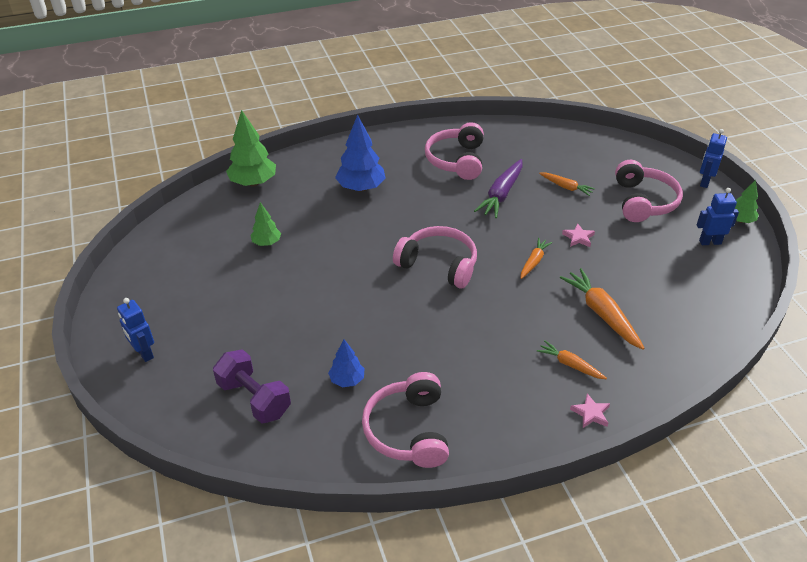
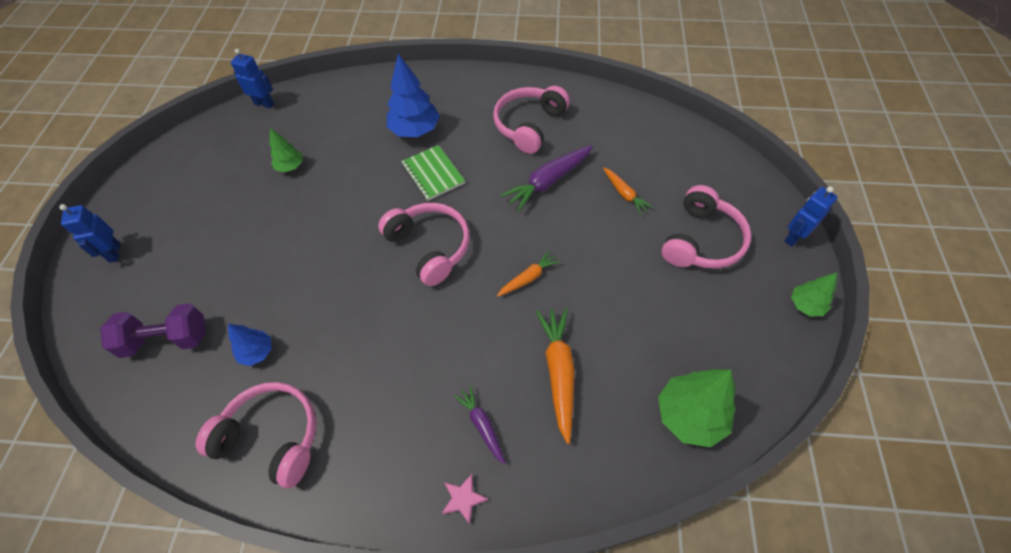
camera: 25 degrees right, 15 degrees up
purple dumbbell [213,349,291,424] -> purple dumbbell turned 75 degrees counterclockwise [100,303,206,358]
green tree [226,110,276,186] -> green tree moved to [658,369,736,447]
pink headphones [362,372,449,468] -> pink headphones turned 90 degrees clockwise [196,382,317,488]
orange carrot [537,341,607,379] -> purple carrot [454,386,506,464]
pink star [562,223,595,247] -> none
blue robot [697,188,739,245] -> blue robot moved to [231,49,274,108]
none -> green notebook [401,145,465,201]

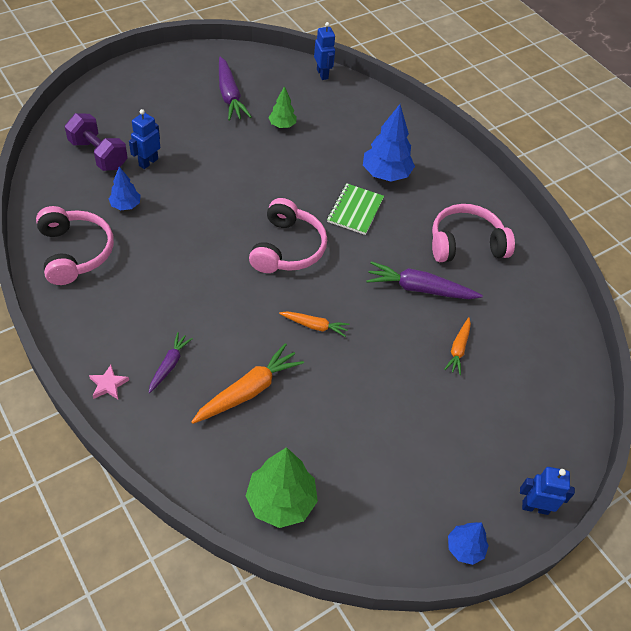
camera: 45 degrees right, 5 degrees down
blue robot [59,204,120,263] -> blue robot moved to [129,109,160,169]
pink headphones [662,185,751,269] -> none
green tree [791,273,837,316] -> blue tree [448,522,489,565]
none -> purple carrot [219,57,252,121]

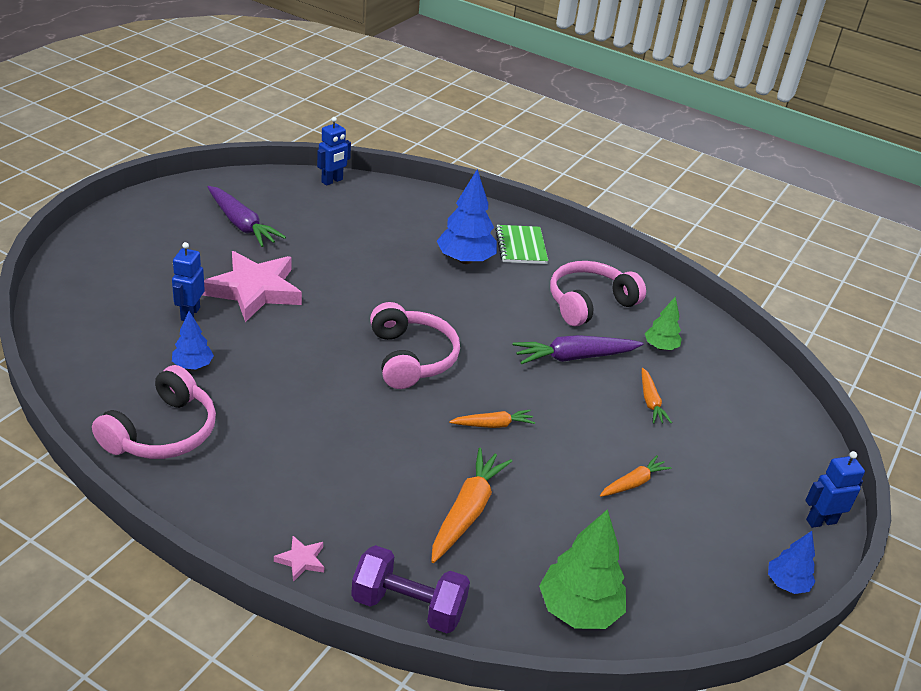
camera: 25 degrees left, 15 degrees down
pink headphones [36,206,114,285] -> pink headphones turned 75 degrees clockwise [92,365,216,459]
purple dumbbell [65,113,128,171] -> purple dumbbell moved to [351,545,470,633]
purple carrot [149,332,193,393] -> none
green tree [268,86,297,128] -> green tree moved to [645,296,682,350]
blue robot [314,22,335,80] -> blue robot turned 90 degrees clockwise [317,117,351,186]
green notebook [327,183,384,235] -> green notebook moved to [495,225,548,264]
none -> pink star [202,251,302,322]
none -> orange carrot [600,455,671,497]

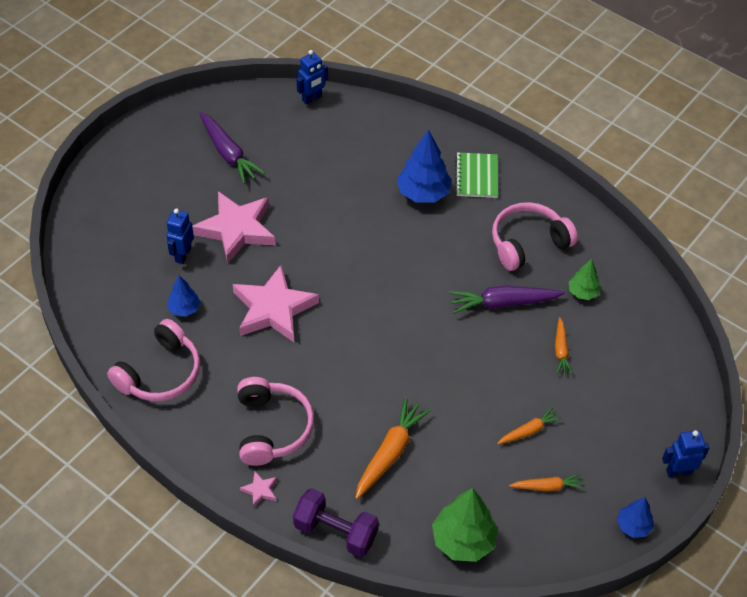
camera: 10 degrees right, 15 degrees up
pink headphones [370,302,460,389] -> pink headphones moved to [237,377,314,466]
orange carrot [449,410,535,428] -> orange carrot moved to [509,473,584,491]
none -> pink star [233,265,319,342]

